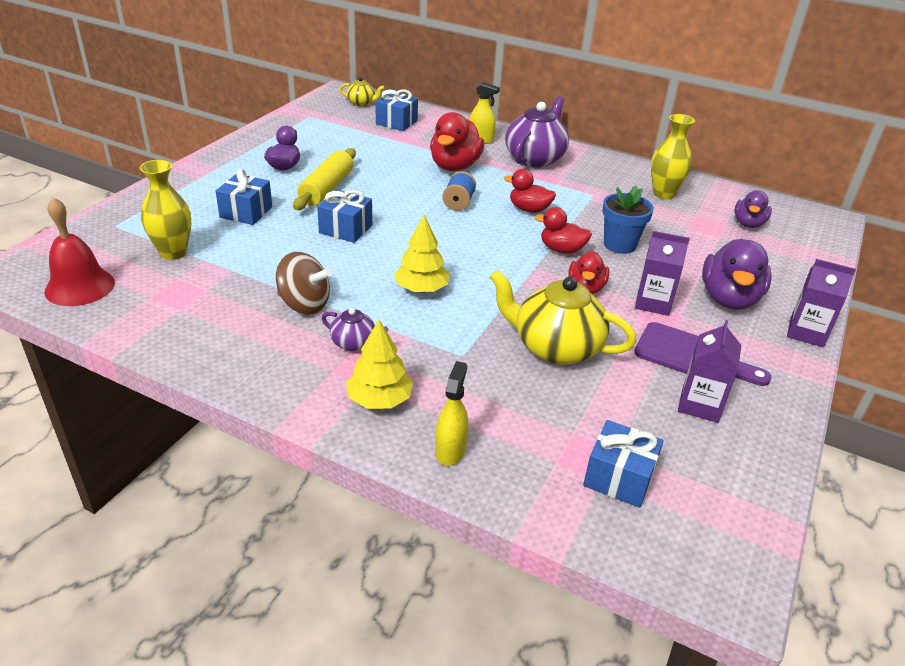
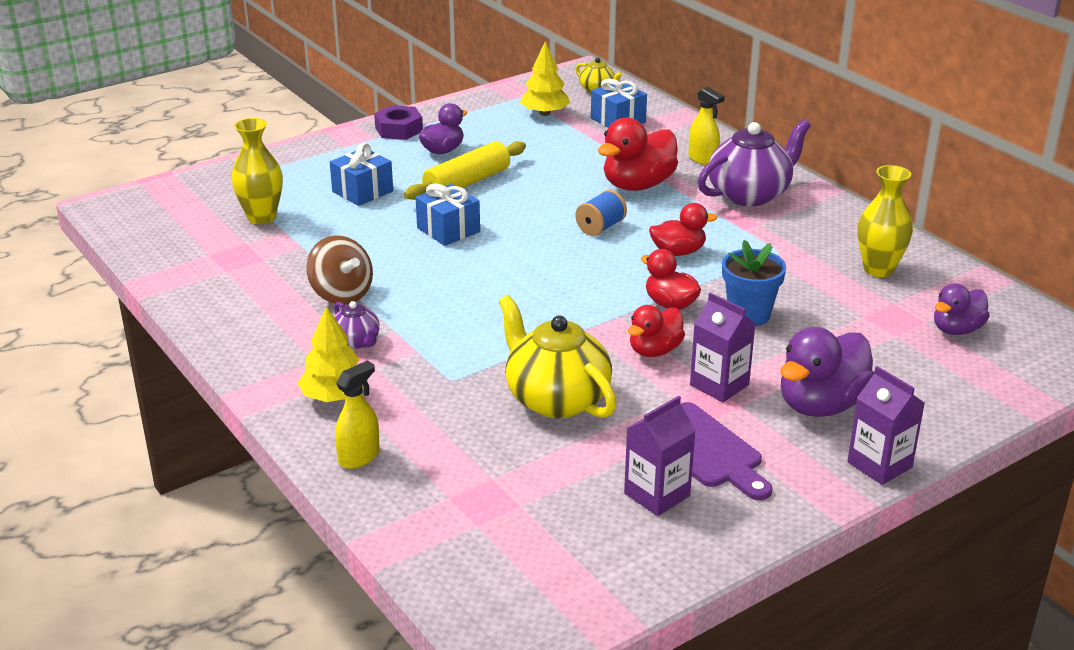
camera: 30 degrees right, 5 degrees down
red bell [45,197,115,306] -> none
yellow tree [394,215,450,293] -> yellow tree moved to [520,41,570,116]
red duck [504,169,556,213] -> red duck turned 120 degrees clockwise [649,203,717,256]
blue gift [583,420,664,508] -> none
none -> purple nut [374,105,423,140]

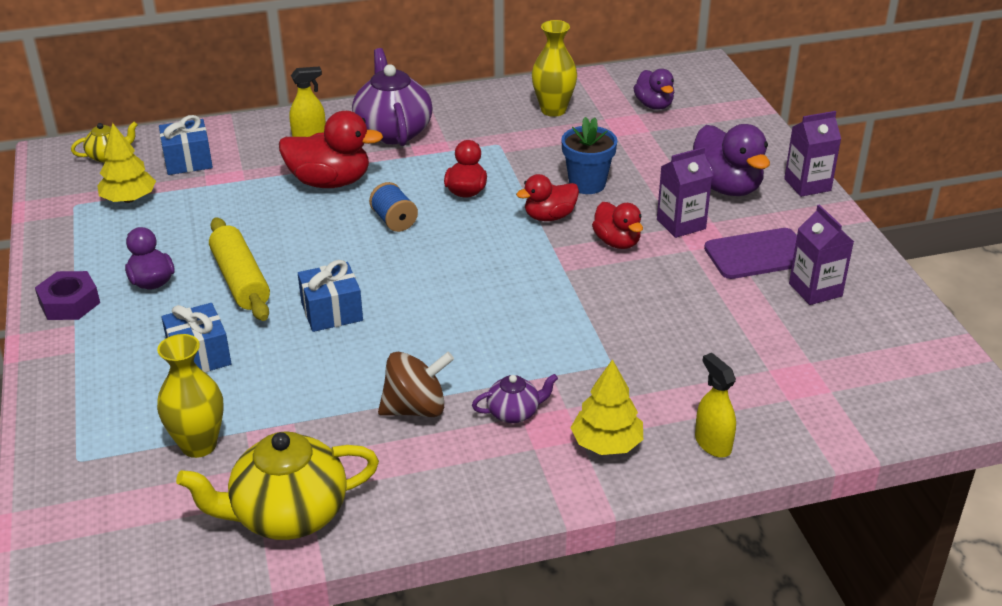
camera: 70 degrees left, 5 degrees up
yellow teapot [499,295,617,418] -> yellow teapot moved to [176,431,379,540]
red duck [598,118,678,191] -> red duck turned 60 degrees counterclockwise [279,111,383,188]

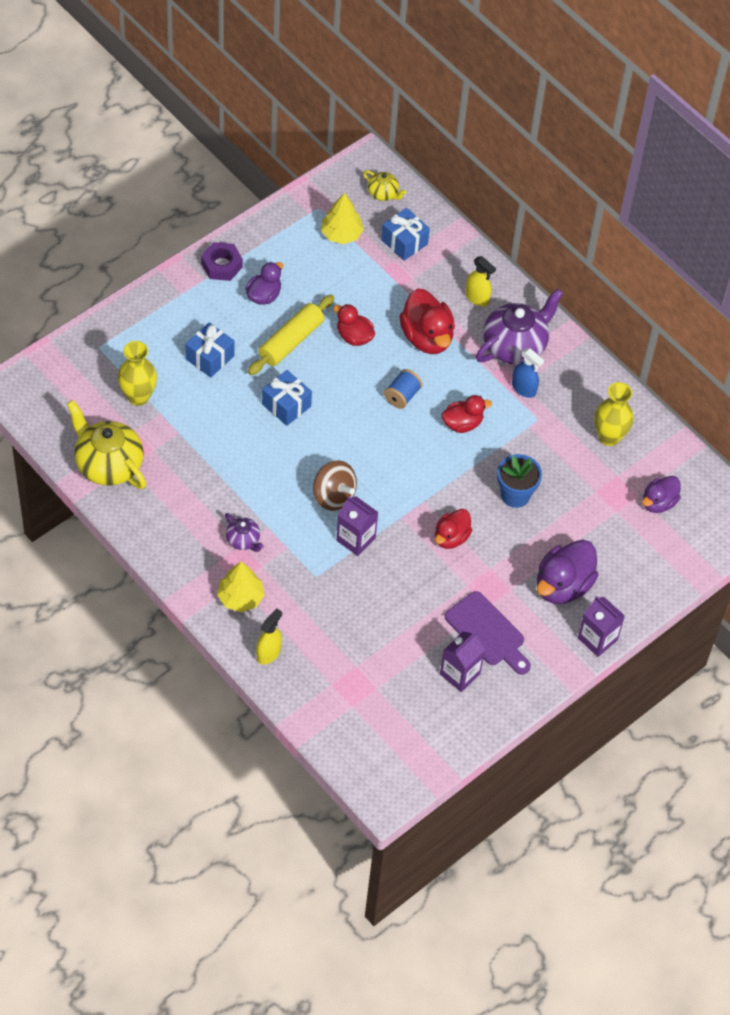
camera: 60 degrees right, 20 degrees up
brown spinning top [378,352,454,417] -> brown spinning top moved to [313,460,357,511]
red duck [516,174,579,221] -> red duck moved to [333,304,375,346]
purple carton [657,147,713,238] -> purple carton moved to [336,496,378,556]
none -> blue spray bottle [512,348,544,398]

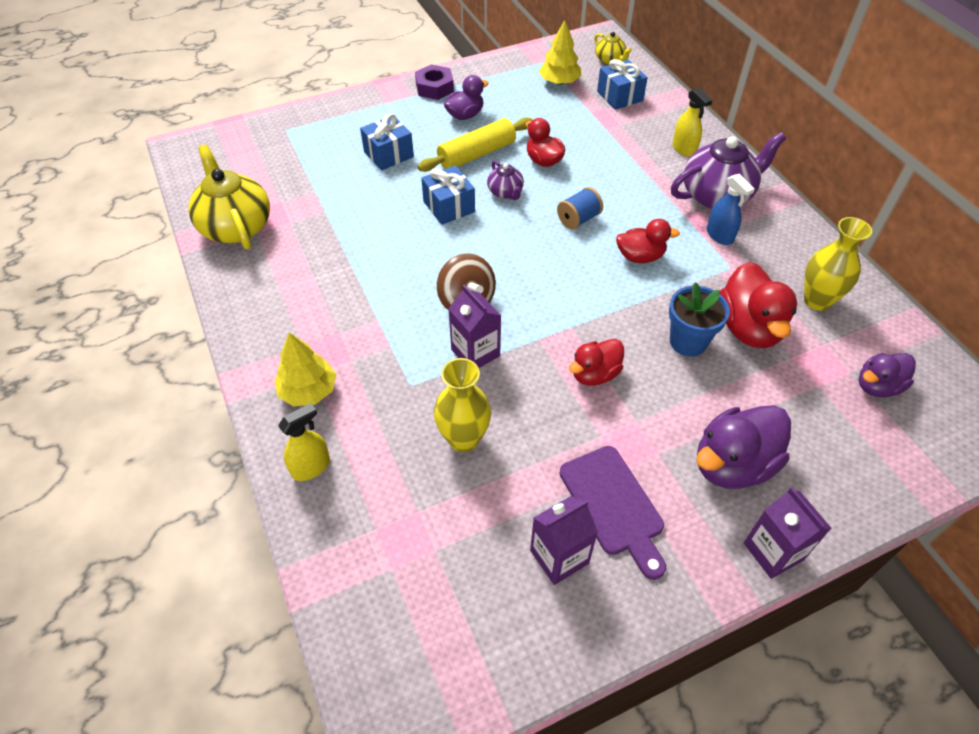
camera: 20 degrees right, 5 degrees down
yellow vase [118,341,157,406] -> yellow vase moved to [434,358,491,452]
purple teapot [225,513,264,552] -> purple teapot moved to [487,160,524,200]
red duck [399,288,455,354] -> red duck moved to [719,262,797,348]

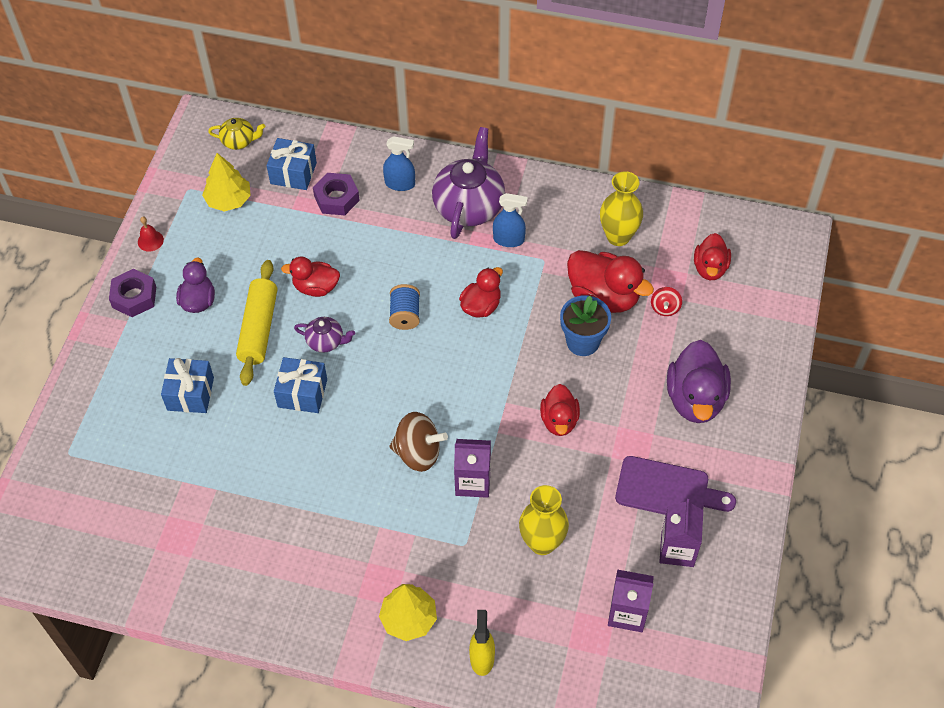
camera: 50 degrees left, 5 degrees up
yellow teapot [188,145,270,250] -> none
yellow spray bottle [672,88,712,157] -> blue spray bottle [383,136,415,191]
purple carton [744,487,832,579] -> purple carton moved to [608,569,654,632]
purple duck [859,353,916,397] -> red duck [694,233,731,280]
none -> red bell [138,217,164,252]
none -> purple nut [313,173,360,215]
none -> red spinning top [651,287,682,316]

